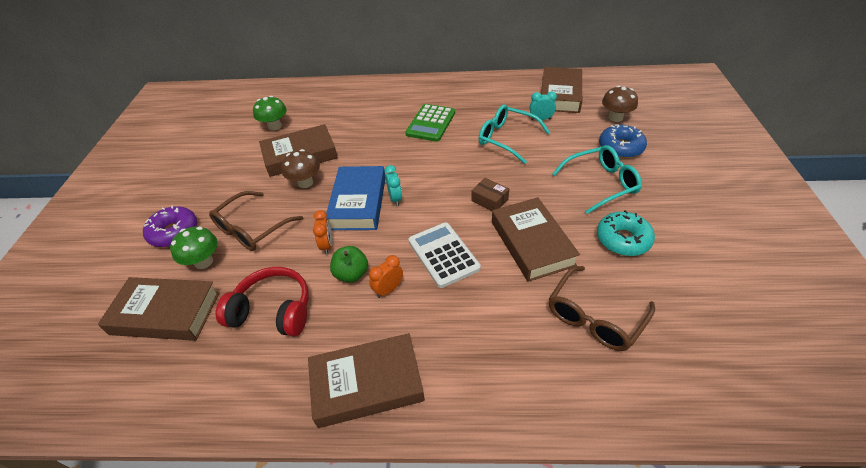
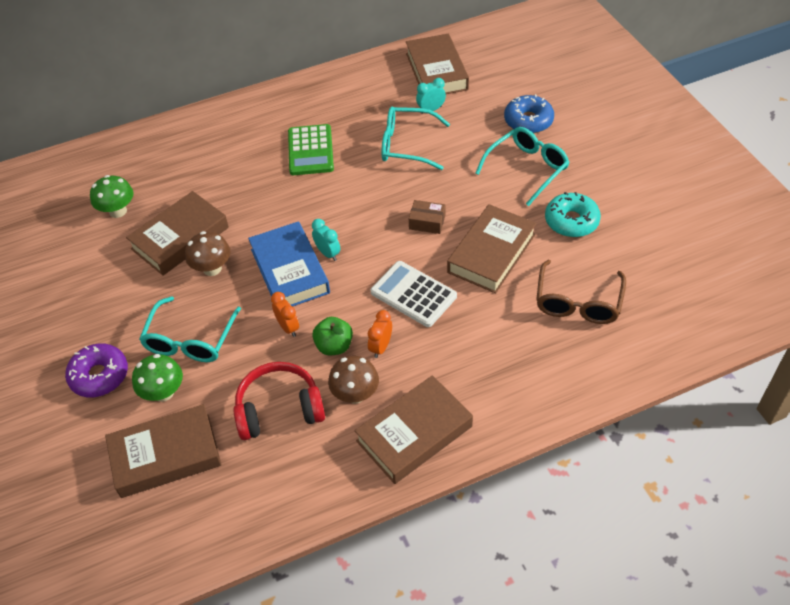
camera: 25 degrees left, 5 degrees up
brown glasses [209,191,303,251] -> turquoise glasses [139,296,241,362]
brown book [492,197,580,282] -> brown book turned 75 degrees clockwise [447,204,537,294]
brown mushroom [602,86,638,122] -> brown mushroom moved to [328,356,379,404]

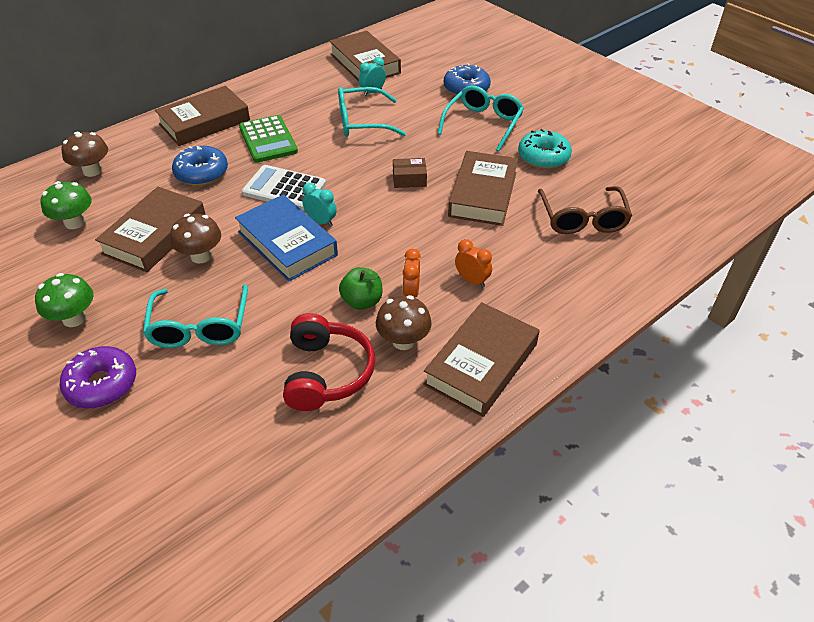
camera: 20 degrees left, 5 degrees down
brown book [105,404,222,498] -> brown book moved to [155,86,250,146]
green mushroom [132,354,183,402] -> green mushroom moved to [35,273,94,327]
red headphones [233,362,325,440] -> red headphones turned 120 degrees clockwise [283,313,375,411]
orange clock [271,292,299,337] -> orange clock moved to [455,239,492,287]
white calculator [370,261,457,327] -> white calculator moved to [242,165,326,211]
none -> brown mushroom [61,132,108,177]
none -> blue donut [172,146,228,186]

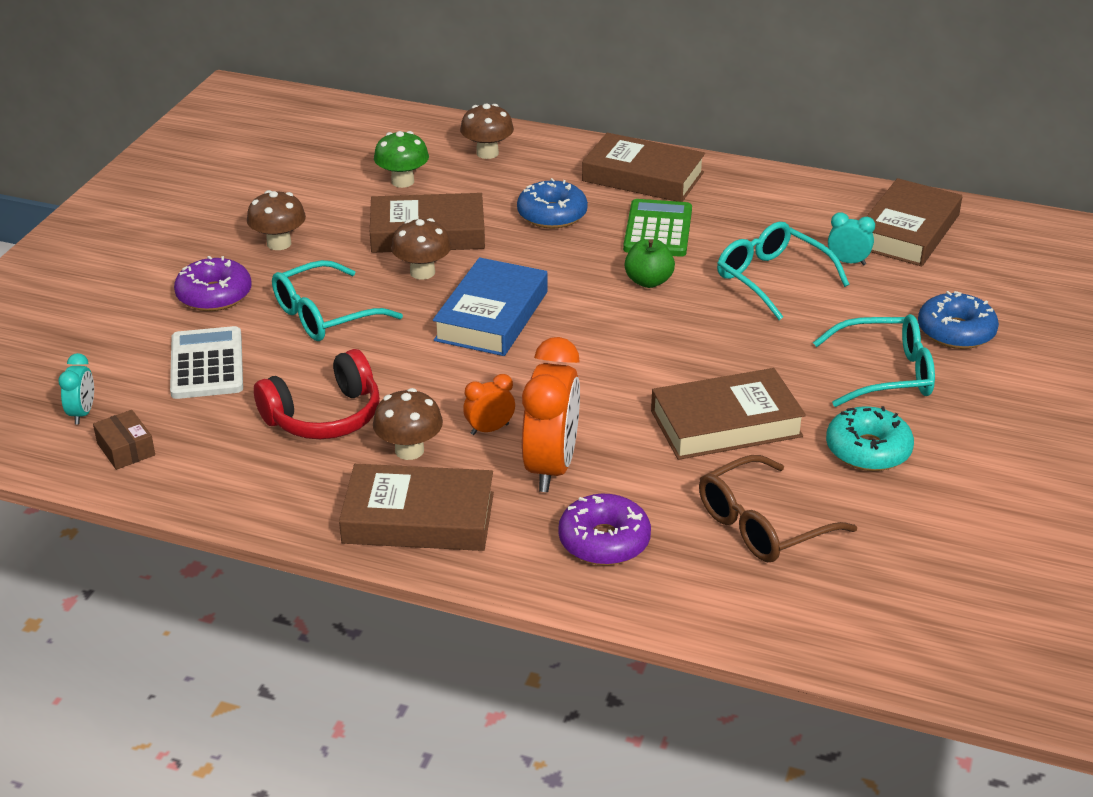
camera: 60 degrees right, 10 degrees down
green mushroom [35,273,94,327] -> brown mushroom [247,190,306,250]
green calculator [239,115,298,163] -> green calculator turned 150 degrees clockwise [623,199,692,257]
white calculator [242,165,326,211] -> white calculator moved to [170,326,243,399]
turquoise clock [302,183,337,227] -> turquoise clock moved to [58,353,94,424]
green apple [339,267,383,310] -> green apple moved to [624,239,675,288]
brown box [393,158,427,188] -> brown box moved to [93,410,155,470]
orange clock [455,239,492,287] -> orange clock [522,337,580,492], size x2.07
none -> purple donut [558,494,651,565]

